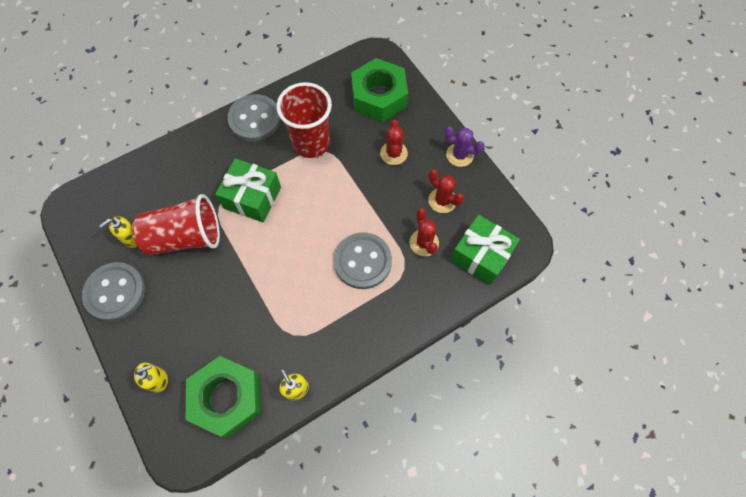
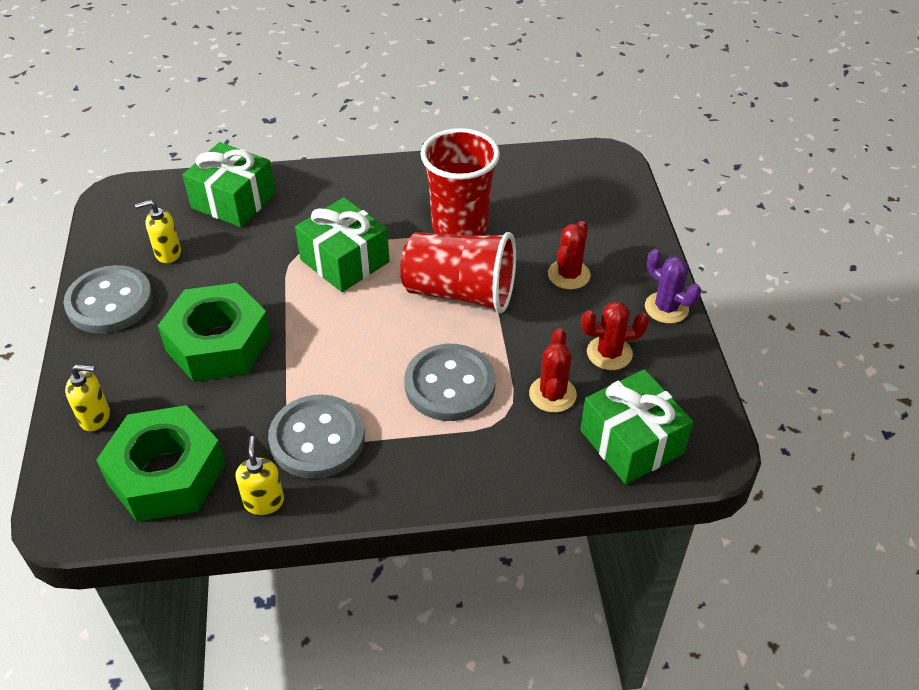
camera: 25 degrees right, 20 degrees down
red cup [132,194,220,255] -> red cup moved to [400,232,516,313]
grey button [227,94,281,142] -> grey button moved to [268,394,365,479]
green nut [351,58,408,122] -> green nut moved to [158,283,271,382]
red cactus [428,169,464,213] -> red cactus turned 75 degrees counterclockwise [581,301,649,370]
none -> green gift [183,142,276,227]

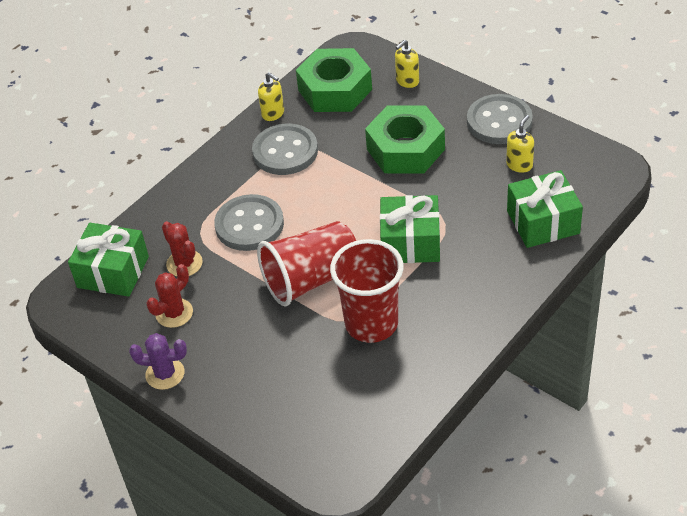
camera: 140 degrees right, 0 degrees up
red cactus [548,221,591,289] -> none

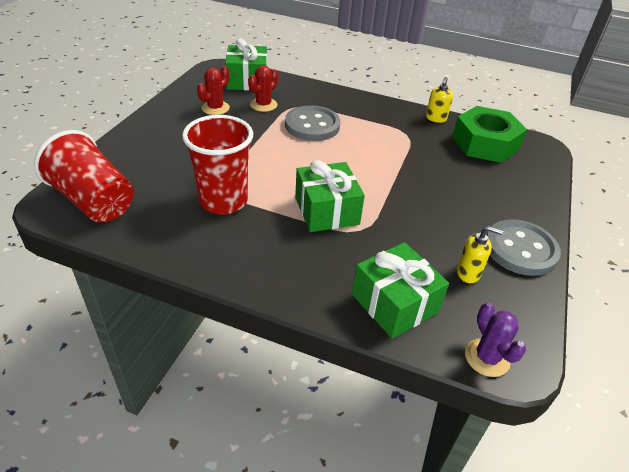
camera: 65 degrees right, 5 degrees down
purple cactus [129,333,187,390] -> purple cactus moved to [465,303,526,377]
red cactus [146,264,193,328] -> red cactus turned 75 degrees counterclockwise [197,66,230,115]
grey button [252,124,318,175] -> none
red cup [257,221,356,306] -> red cup moved to [34,130,134,222]
green nut [365,106,445,174] -> none
yellow soap dispenser [395,40,419,88] -> none

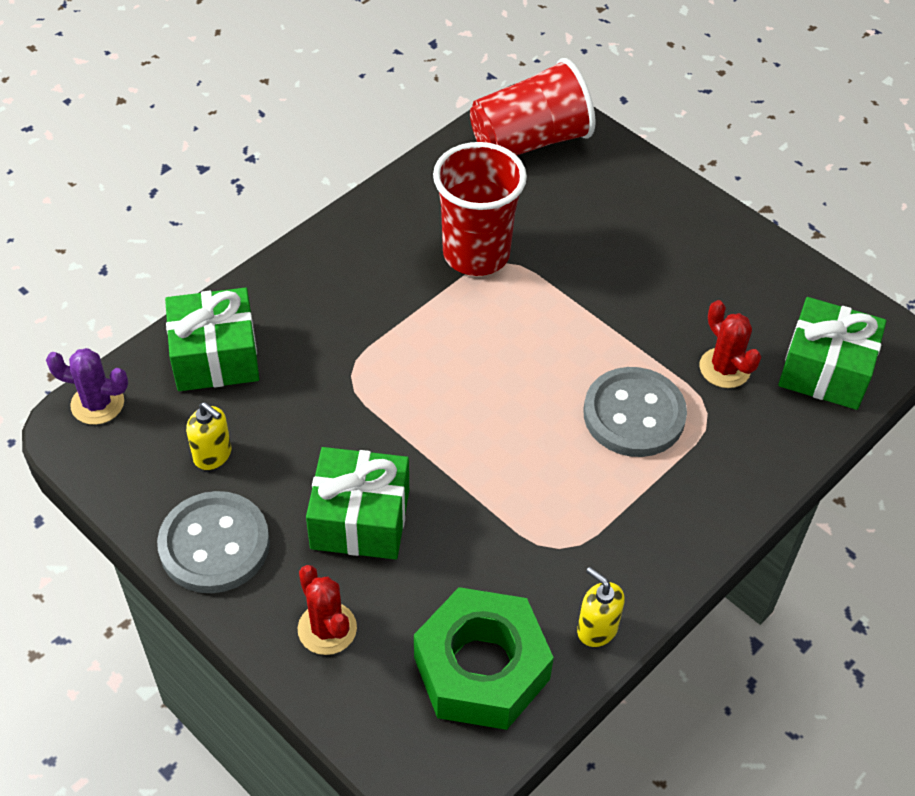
camera: 115 degrees right, 10 degrees up
red cactus [197,66,230,115] -> red cactus moved to [298,565,357,655]
green gift [295,160,365,232] -> green gift moved to [306,447,409,560]
yellow soap dispenser [457,226,503,283] -> yellow soap dispenser turned 90 degrees counterclockwise [186,402,232,470]

